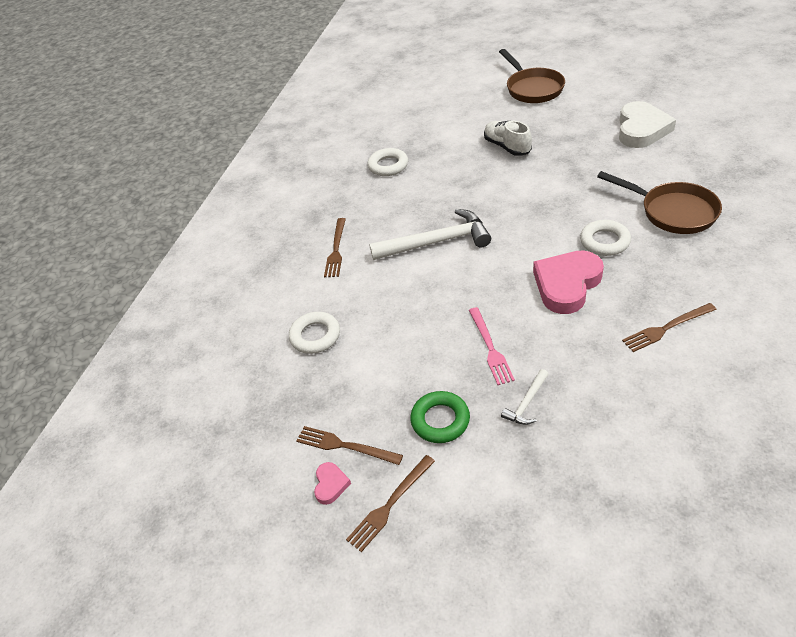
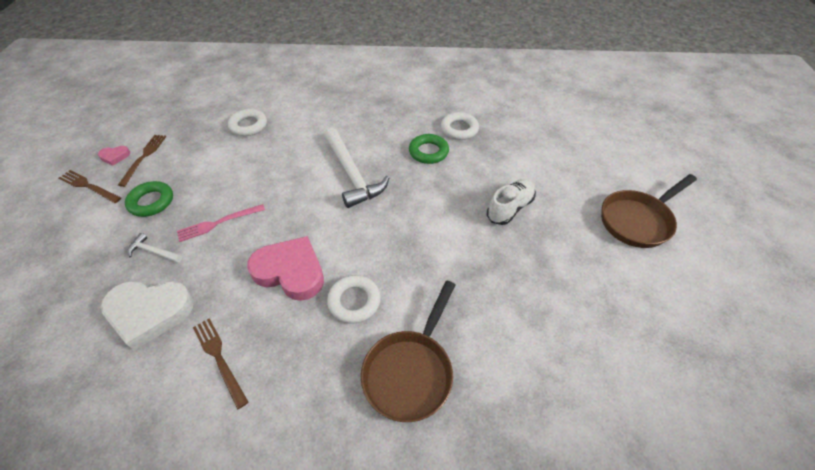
camera: 70 degrees right, 5 degrees up
brown fork [324,218,346,277] -> none
white heart [619,101,676,148] -> white heart moved to [101,281,194,350]
none -> green ring [409,134,449,164]

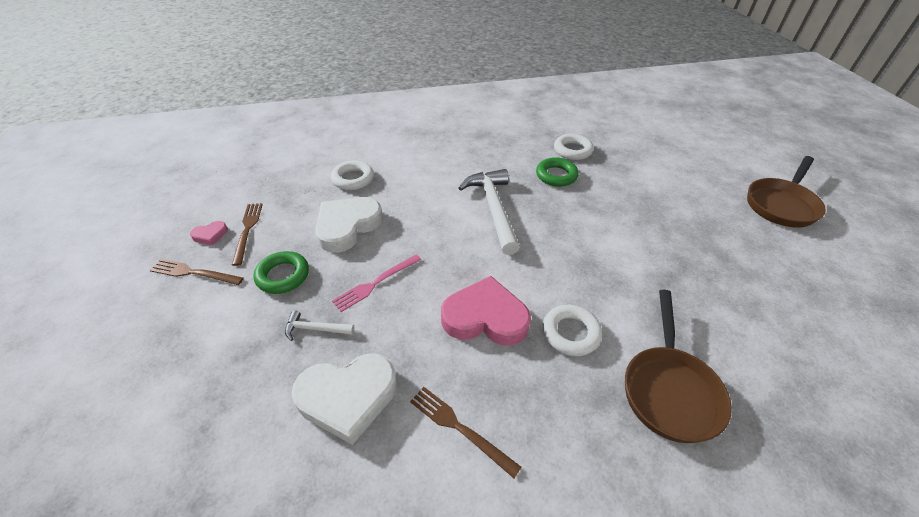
camera: 15 degrees left, 5 degrees down
white hammer [324,128,389,208] -> white hammer turned 150 degrees counterclockwise [458,169,520,255]
white shoe [487,179,536,225] -> none
none -> white heart [315,197,383,253]

